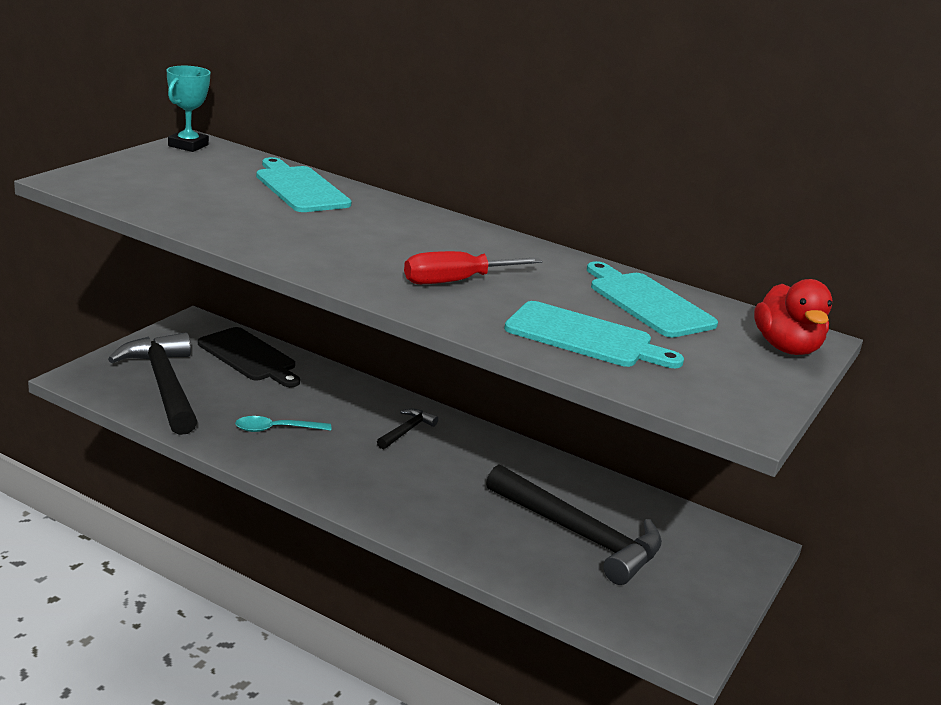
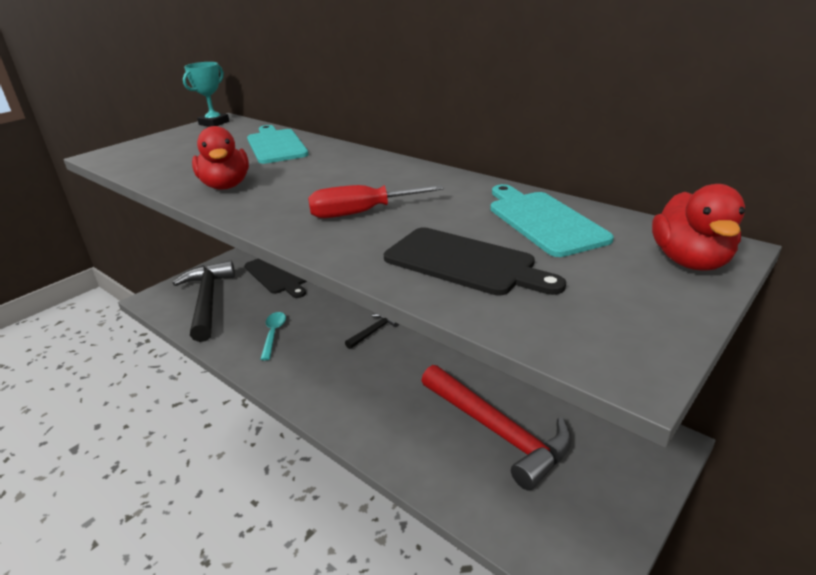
camera: 15 degrees right, 5 degrees up
turquoise spoon [235,416,331,432] -> turquoise spoon turned 90 degrees clockwise [260,312,286,360]
black hammer [486,464,662,585] -> red hammer [421,365,572,490]
turquoise cutting board [504,301,684,368] -> black cutting board [384,227,566,296]
none -> red duck [192,126,249,190]

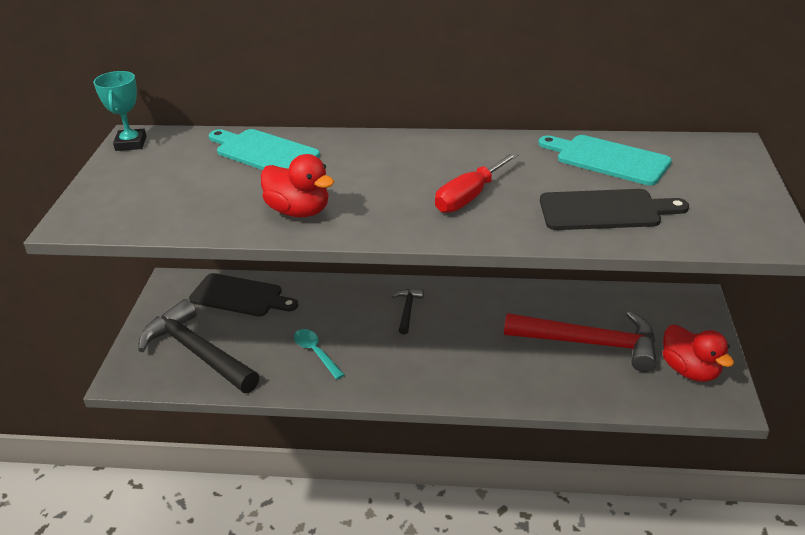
camera: 35 degrees left, 5 degrees up
red duck [652,184,745,271] -> red duck moved to [663,325,734,382]

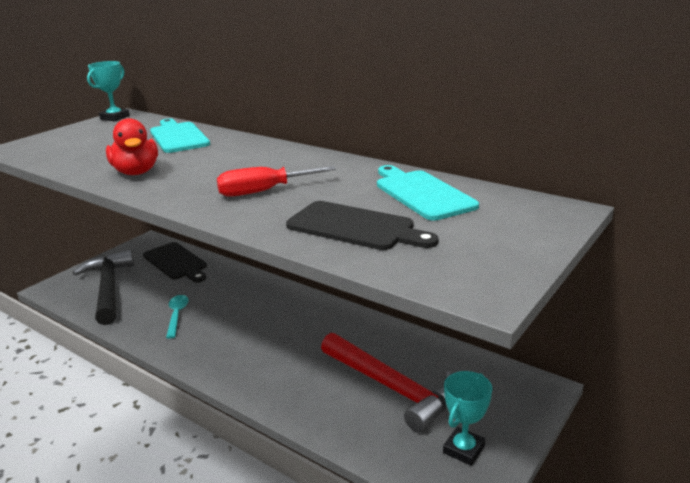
camera: 30 degrees right, 10 degrees down
black hammer [392,289,424,334] -> none
red duck [663,325,734,382] -> turquoise trophy [443,371,492,466]

